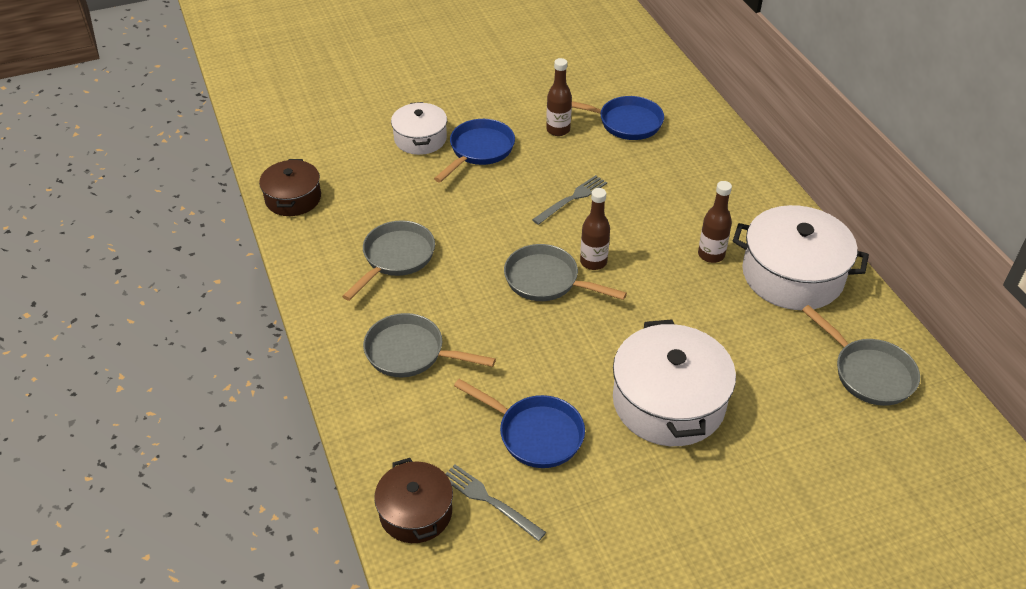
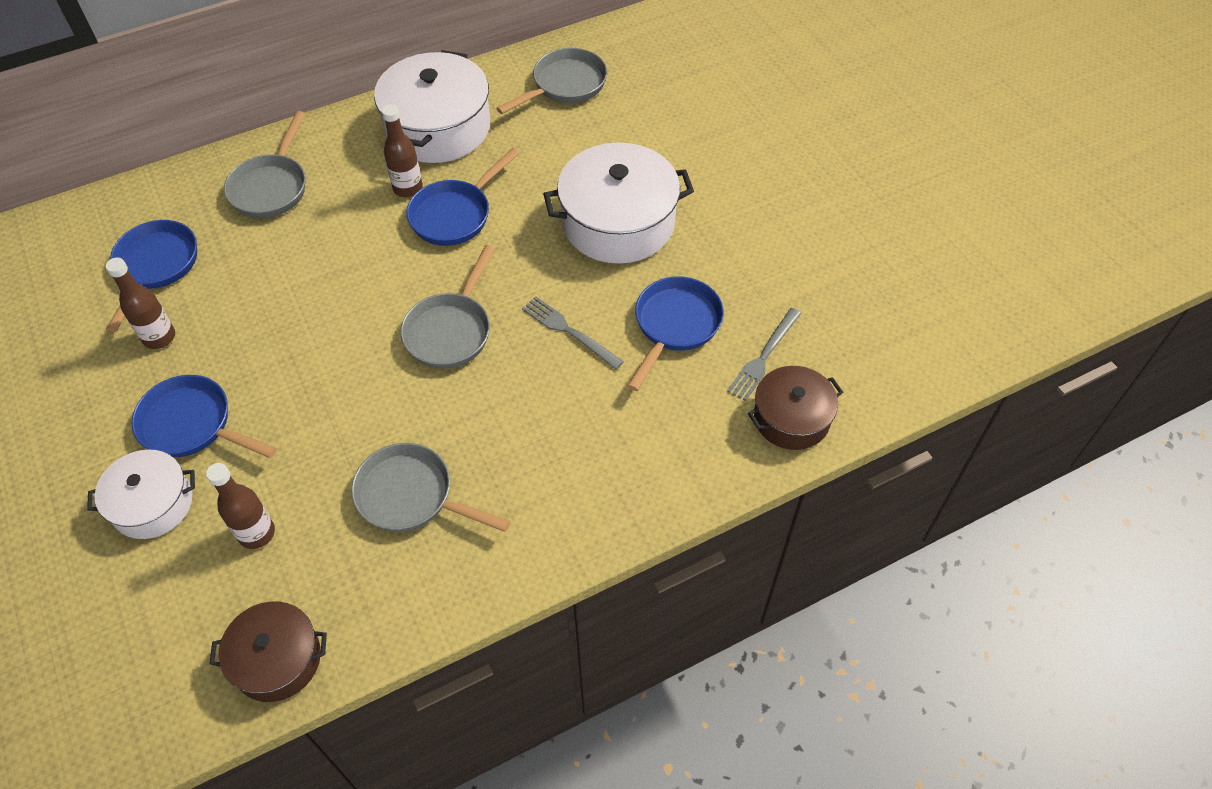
camera: 95 degrees left, 10 degrees up
grey pan [363,313,496,377] -> grey pan moved to [224,111,306,218]
grey fork [532,175,607,225] -> grey fork moved to [522,296,624,370]
brown bottle [580,188,610,270] -> brown bottle moved to [206,463,275,549]
none -> blue pan [406,148,520,246]

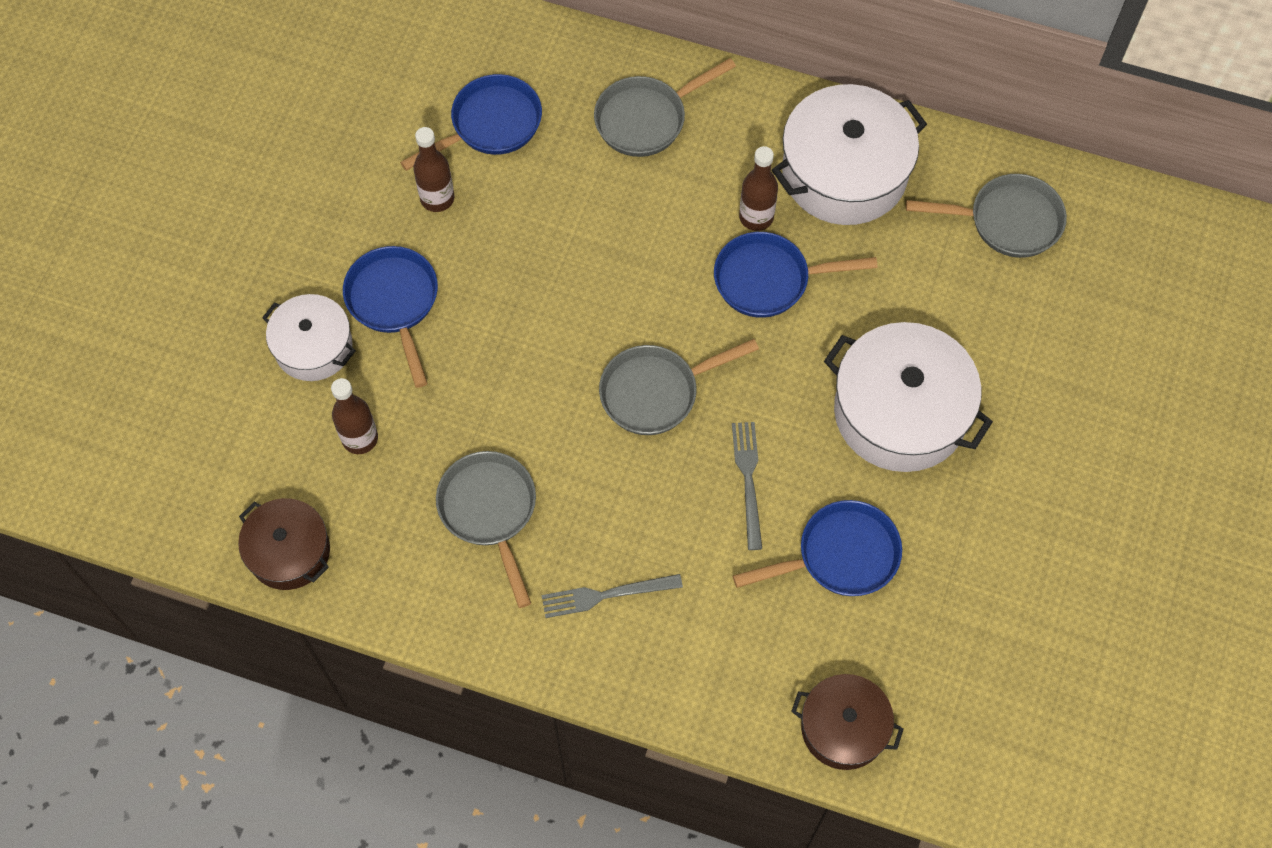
camera: 45 degrees right, 10 degrees up
grey fork [727,308,802,401] -> grey fork moved to [542,574,683,618]

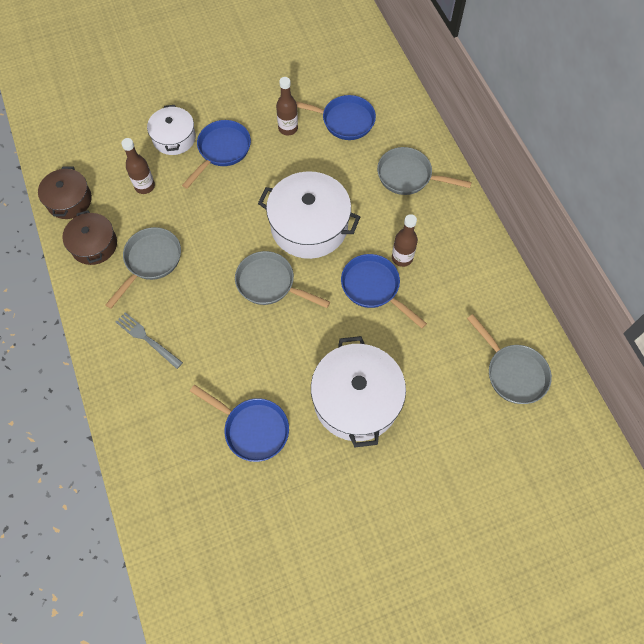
camera: 50 degrees right, 0 degrees up
grey fork [732,422,762,550] -> none
white pot [772,84,927,225] -> white pot moved to [258,171,360,259]
brown pot [791,674,904,770] -> brown pot moved to [62,210,117,265]

